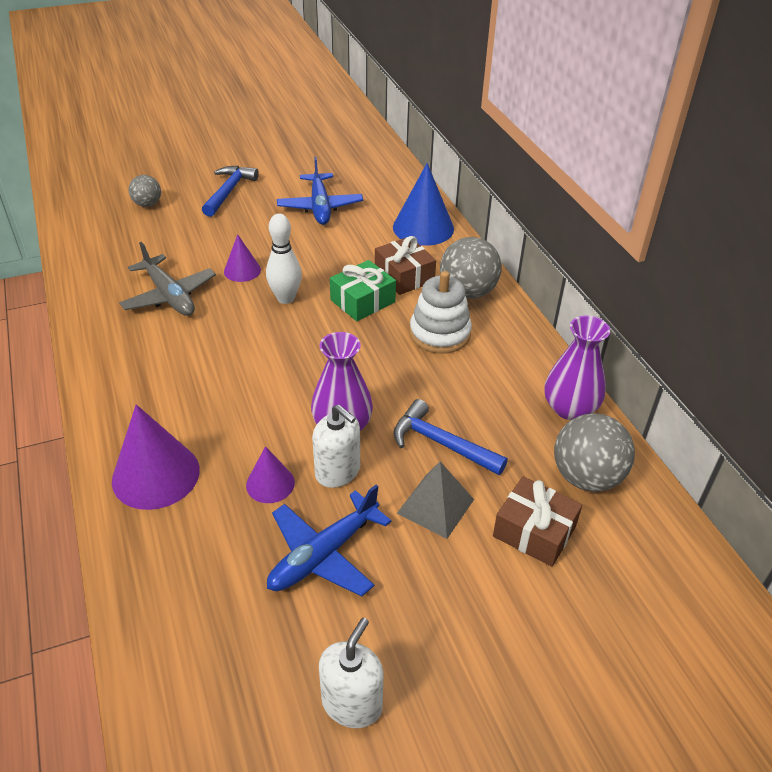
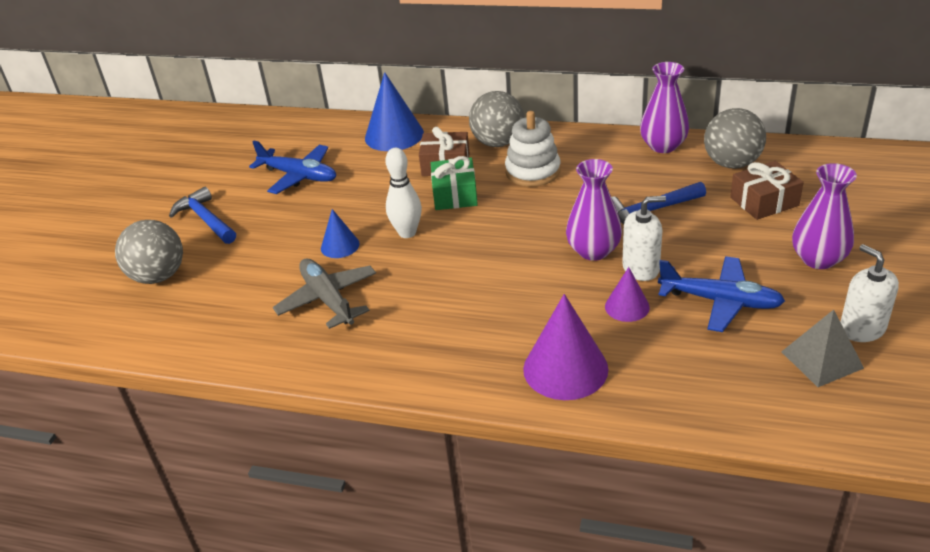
camera: 50 degrees left, 5 degrees down
grey plane [119,242,216,316] -> grey plane turned 120 degrees counterclockwise [273,258,376,329]
grey ball [129,175,161,207] -> grey ball [115,220,183,284], size x1.71
purple cone [224,234,261,282] -> blue cone [321,209,359,258]
blue plane [267,485,392,597] -> blue plane turned 60 degrees counterclockwise [658,256,785,332]
grey pyramid [397,462,474,539] -> grey pyramid moved to [781,310,864,387]
none -> purple vase [792,163,857,269]

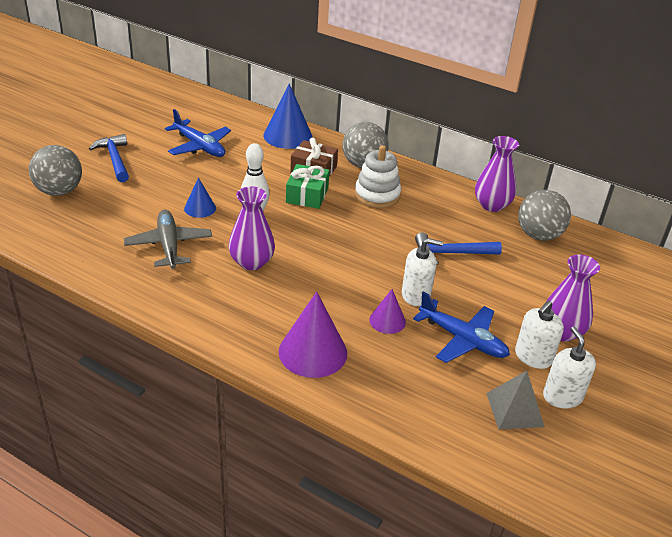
camera: 10 degrees right, 0 degrees up
purple vase [566,159,622,261] -> purple vase moved to [229,187,275,270]
brown gift [730,161,804,220] -> none
none -> white soap dispenser [515,300,564,369]

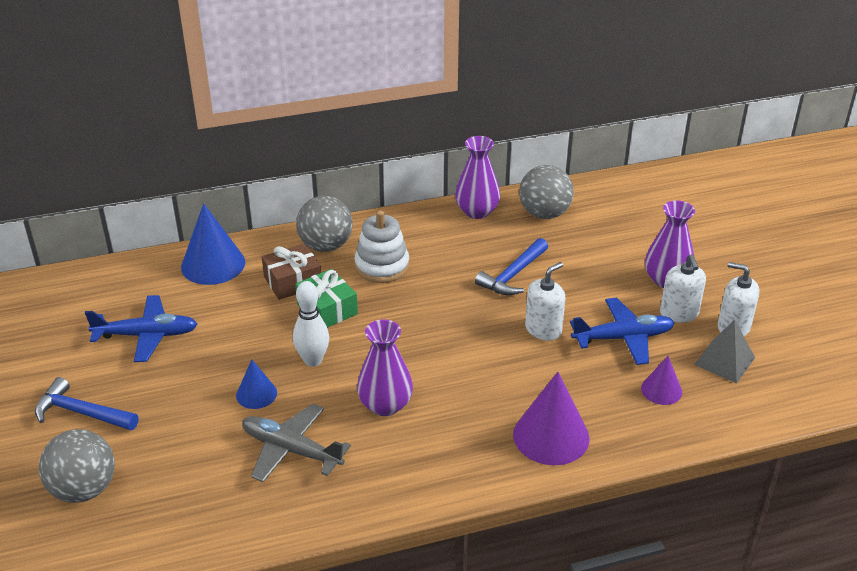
camera: 45 degrees left, 0 degrees up
purple cone [369,289,406,334] -> purple cone moved to [641,356,682,405]

